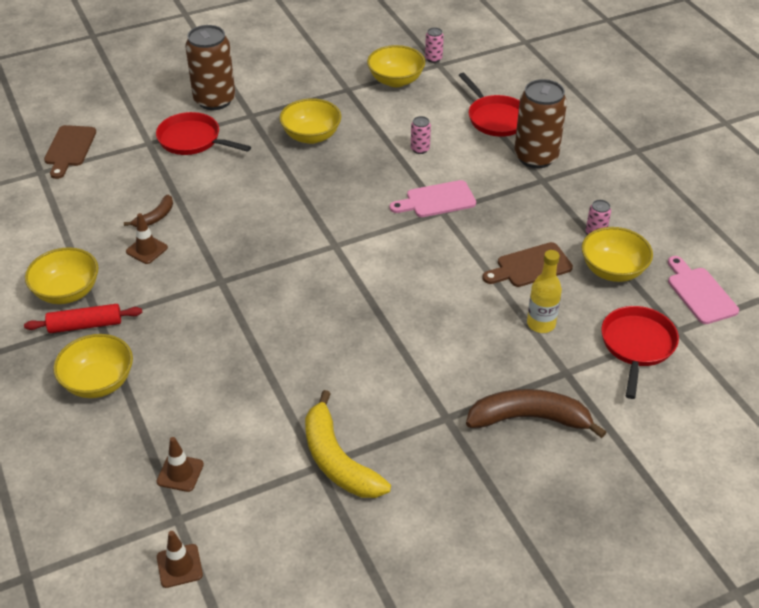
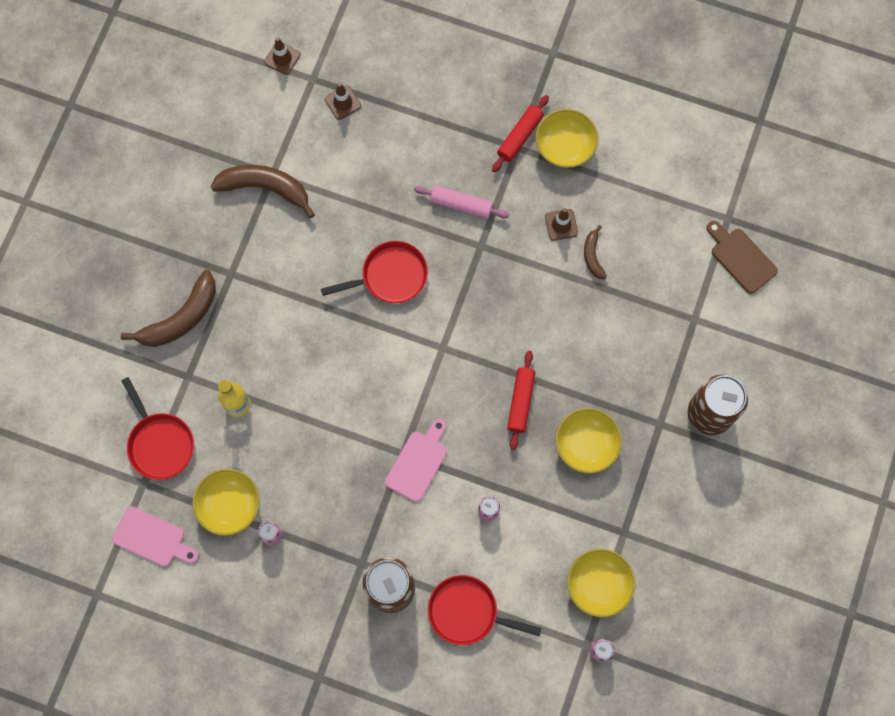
camera: 135 degrees right, 30 degrees up
yellow bowl [53,334,133,398] -> none
red pan [156,112,251,155] -> red pan moved to [321,241,428,303]
yellow banana [305,390,391,498] -> brown banana [211,165,315,218]
brown cutting board [482,242,573,287] -> none
none -> pink rolling pin [414,185,510,219]
none -> red rolling pin [507,351,535,450]

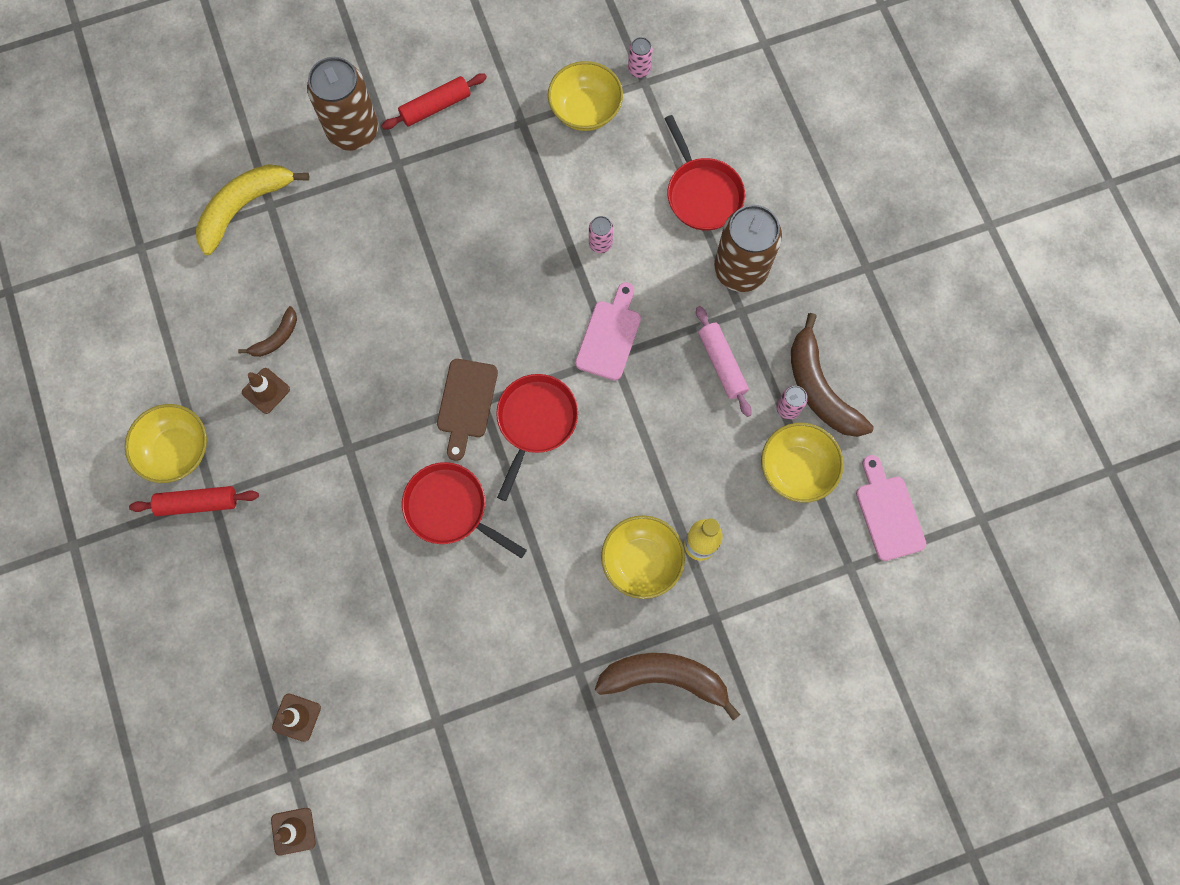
camera: 130 degrees left, 0 degrees up
red pan [122,377,194,480] -> red pan moved to [496,374,578,501]
brown banana [211,165,315,218] -> brown banana moved to [791,313,874,437]
pink cutting board [385,418,447,502] -> pink cutting board turned 120 degrees clockwise [575,282,641,381]
pink rolling pin [414,185,510,219] -> pink rolling pin moved to [696,306,752,417]
red rolling pin [507,351,535,450] -> red rolling pin moved to [381,73,487,130]
yellow bowl [555,408,622,474] -> yellow bowl moved to [601,515,685,599]
brown cutting board [707,221,778,294] -> brown cutting board moved to [437,359,498,461]
none -> yellow banana [196,164,309,255]

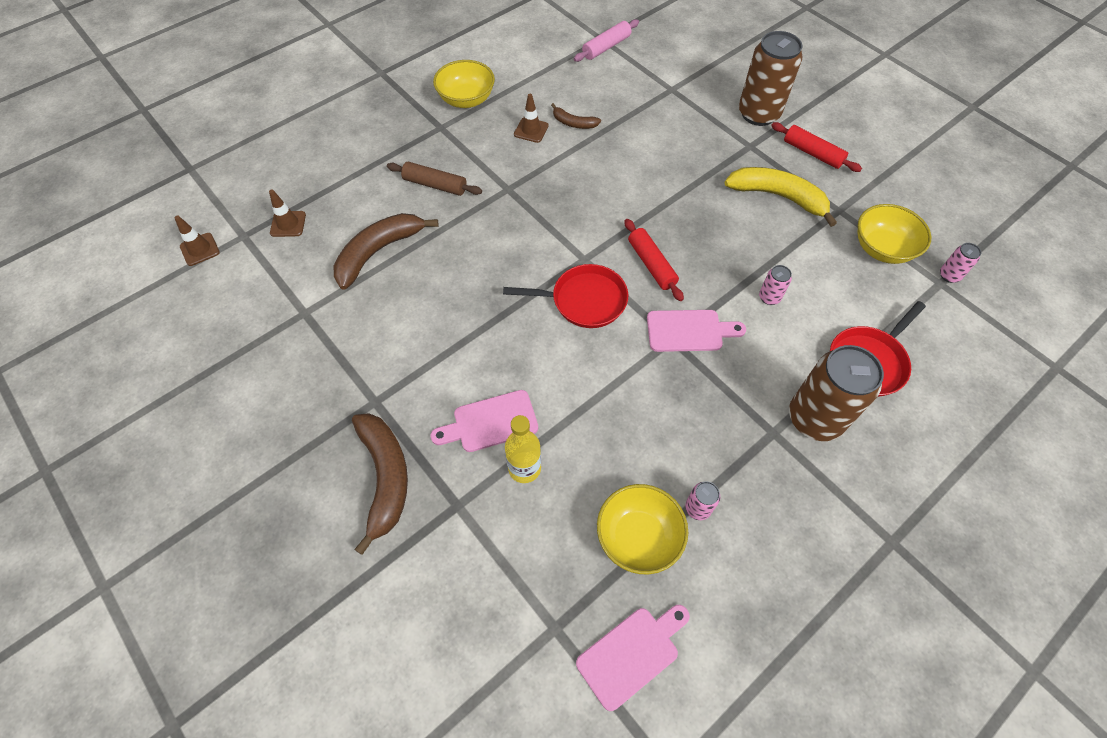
camera: 70 degrees right, 15 degrees down
red rolling pin [129,486,259,516] -> red rolling pin moved to [624,219,684,301]
yellow banana [196,164,309,255] -> yellow banana moved to [725,167,837,227]
red pan [402,462,527,558] -> none
brown cutting board [437,359,498,461] -> none
yellow bowl [601,515,685,599] -> pink cutting board [431,390,538,452]
pink rolling pin [696,306,752,417] -> pink rolling pin moved to [574,19,639,62]
brown banana [791,313,874,437] -> brown banana moved to [333,213,438,290]
none -> brown rolling pin [387,162,482,196]

